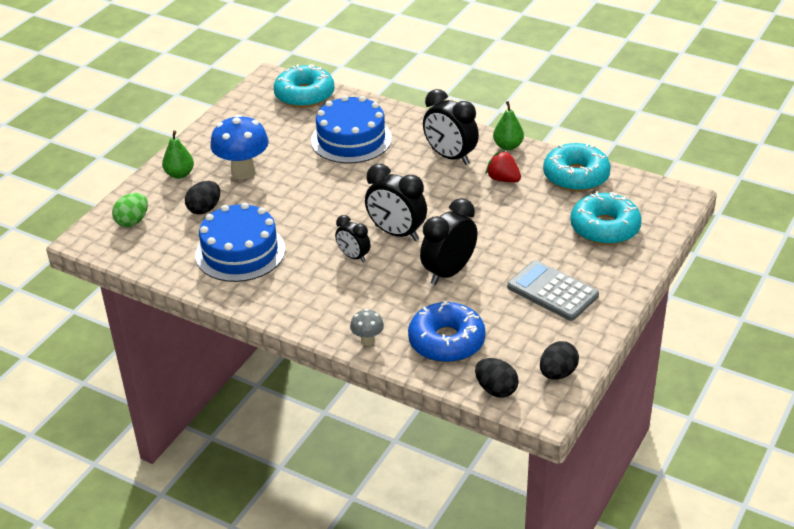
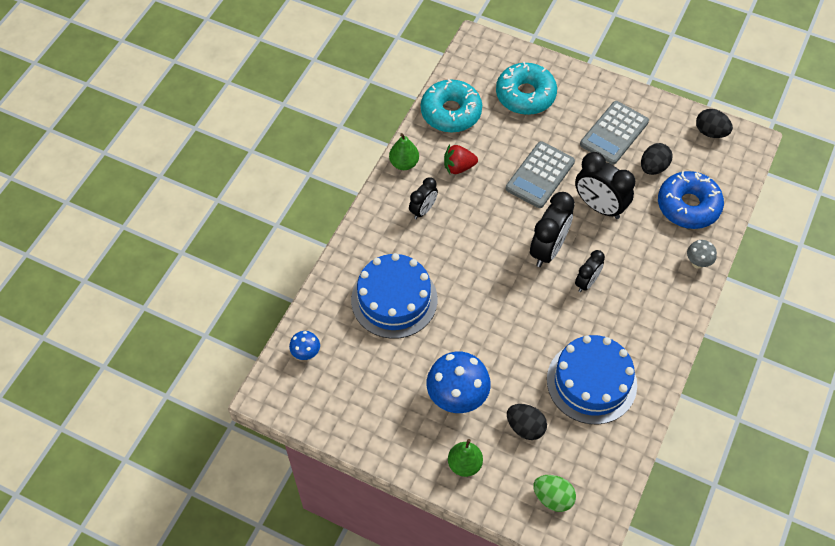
camera: 95 degrees left, 20 degrees up
turquoise donut [274,64,334,108] -> blue mushroom [289,331,320,360]
black clock [423,89,479,165] -> black clock [409,177,438,219], size x0.59
black egg [475,358,519,398] -> black egg moved to [641,143,672,175]
red strawberry [486,151,521,183] -> red strawberry turned 45 degrees clockwise [444,145,478,174]
none -> grey calculator [506,141,575,208]

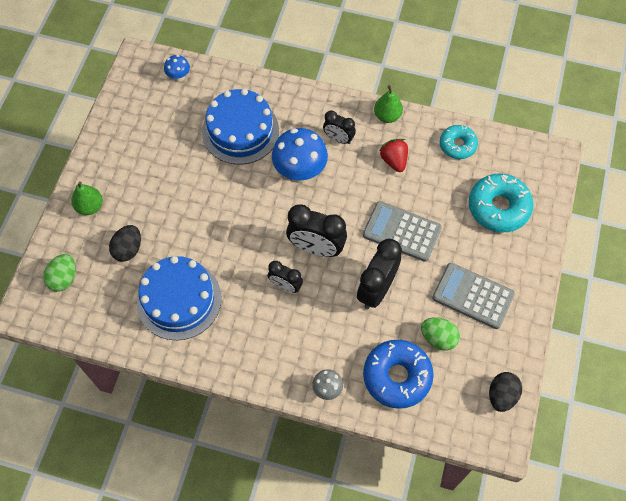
camera: 80 degrees right, 5 degrees up
turquoise donut [421,79,482,133] -> turquoise donut [440,125,478,159], size x0.62
blue mushroom [427,351,491,413] -> blue mushroom moved to [272,128,328,183]
black egg [641,143,672,175] -> green egg [421,317,460,351]

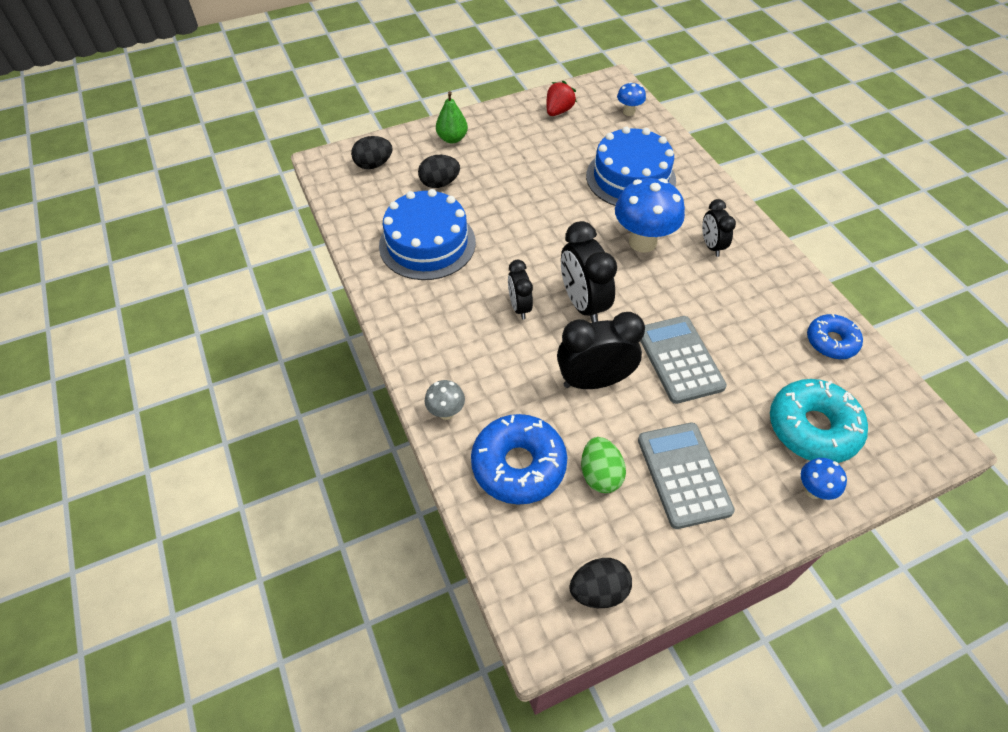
camera: 50 degrees right, 10 degrees down
green egg [43,254,76,292] -> black egg [351,136,393,169]
green pear [374,85,403,123] -> none
red strawberry [379,139,408,172] -> red strawberry moved to [546,81,577,116]
turquoise donut [440,125,478,159] -> blue donut [807,314,863,359]
none -> blue mushroom [801,458,847,500]

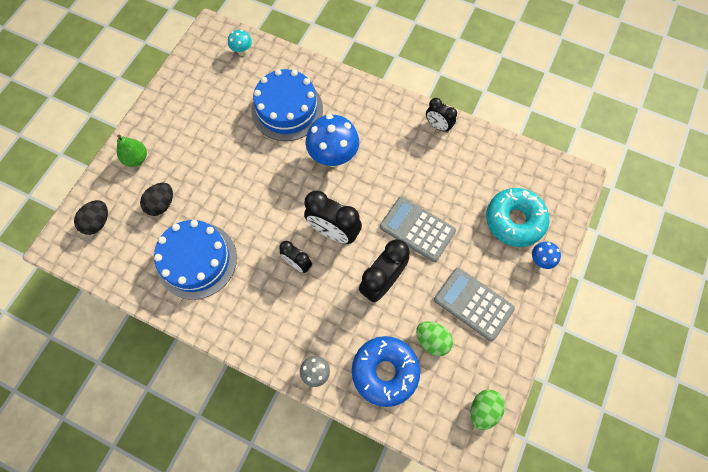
camera: 40 degrees left, 15 degrees up
red strawberry [546,81,577,116] -> none
black egg [569,558,632,608] -> green egg [471,389,505,430]
blue mushroom [617,82,646,116] -> turquoise mushroom [228,30,252,56]
black clock [702,199,736,257] -> black clock moved to [426,98,457,133]
blue donut [807,314,863,359] -> none

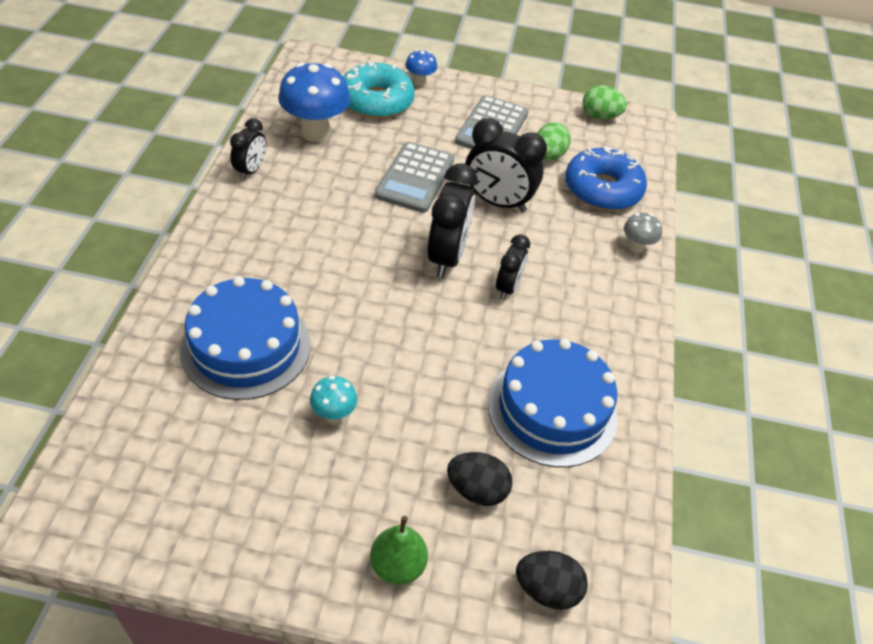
camera: 110 degrees left, 20 degrees down
turquoise mushroom [228,30,252,56] -> turquoise mushroom moved to [310,376,357,423]
blue mushroom [305,114,359,167] -> blue mushroom moved to [278,62,350,142]

